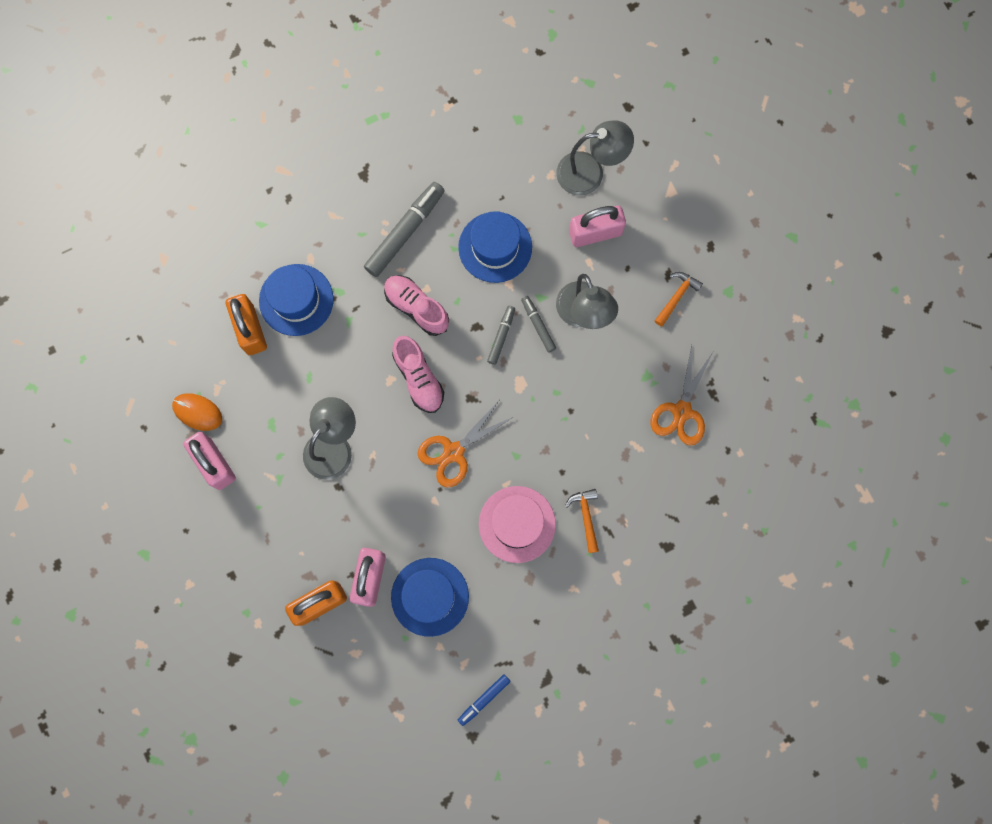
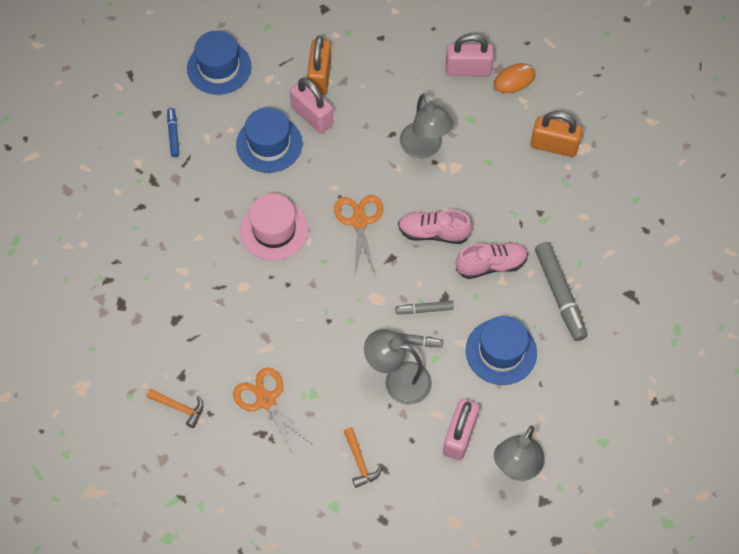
camera: 125 degrees right, 15 degrees down
blue hat [259,264,334,336] -> blue hat moved to [187,31,252,95]
grey marker [487,306,515,365] -> grey marker turned 120 degrees clockwise [395,301,453,314]
orange hammer [565,489,599,553] -> orange hammer moved to [146,389,203,428]

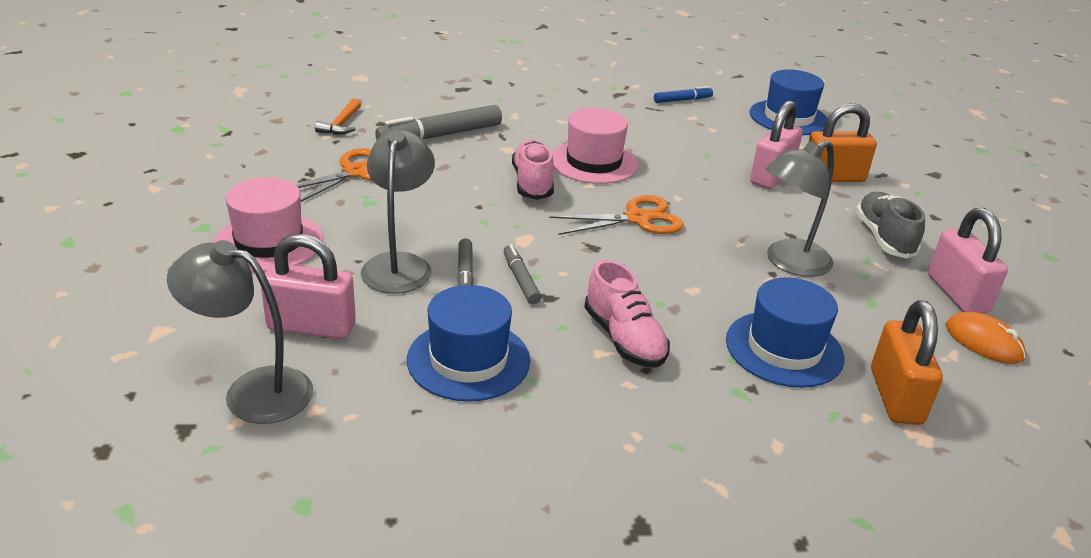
camera: 75 degrees right, 30 degrees down
blue hat [236,107,303,173] -> blue hat moved to [726,277,845,388]
orange hammer [344,427,382,488] -> pink hat [214,177,323,272]
pink shoe [398,210,473,244] -> pink shoe moved to [512,140,554,200]
grey marker [535,242,587,341] -> grey marker moved to [375,105,502,140]
none -> grey shoe [856,192,925,258]

